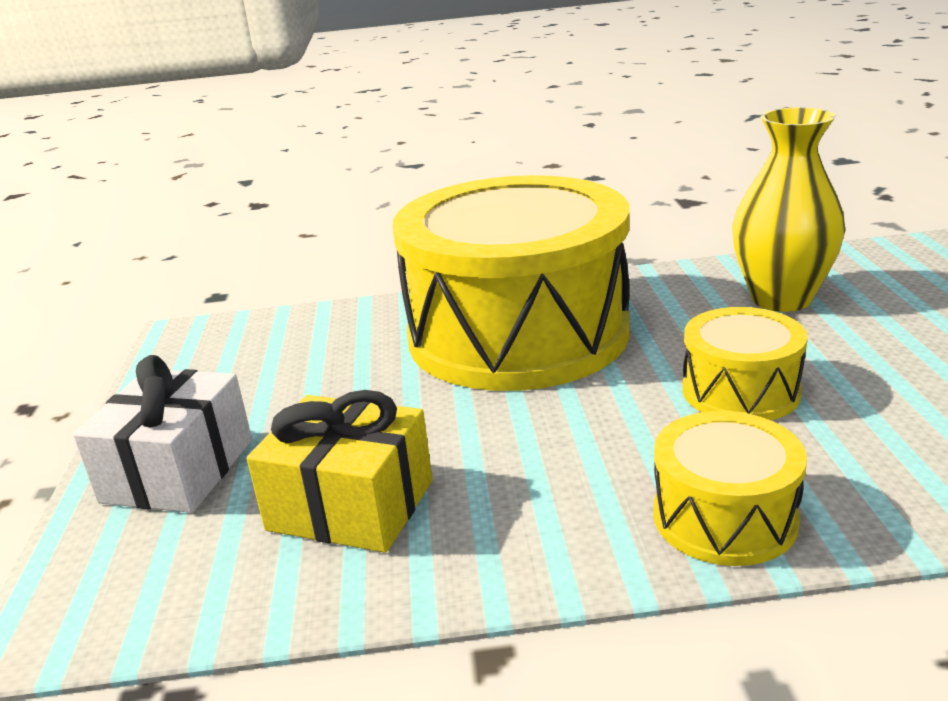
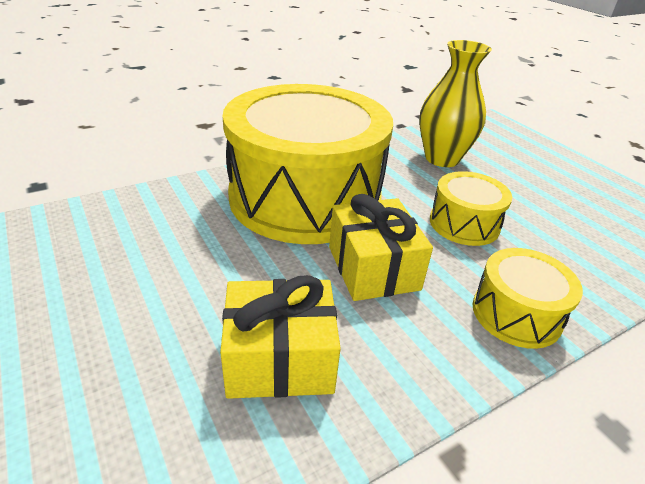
camera: 30 degrees left, 10 degrees up
white gift [73,355,252,513] -> none
none -> yellow gift [329,194,433,301]

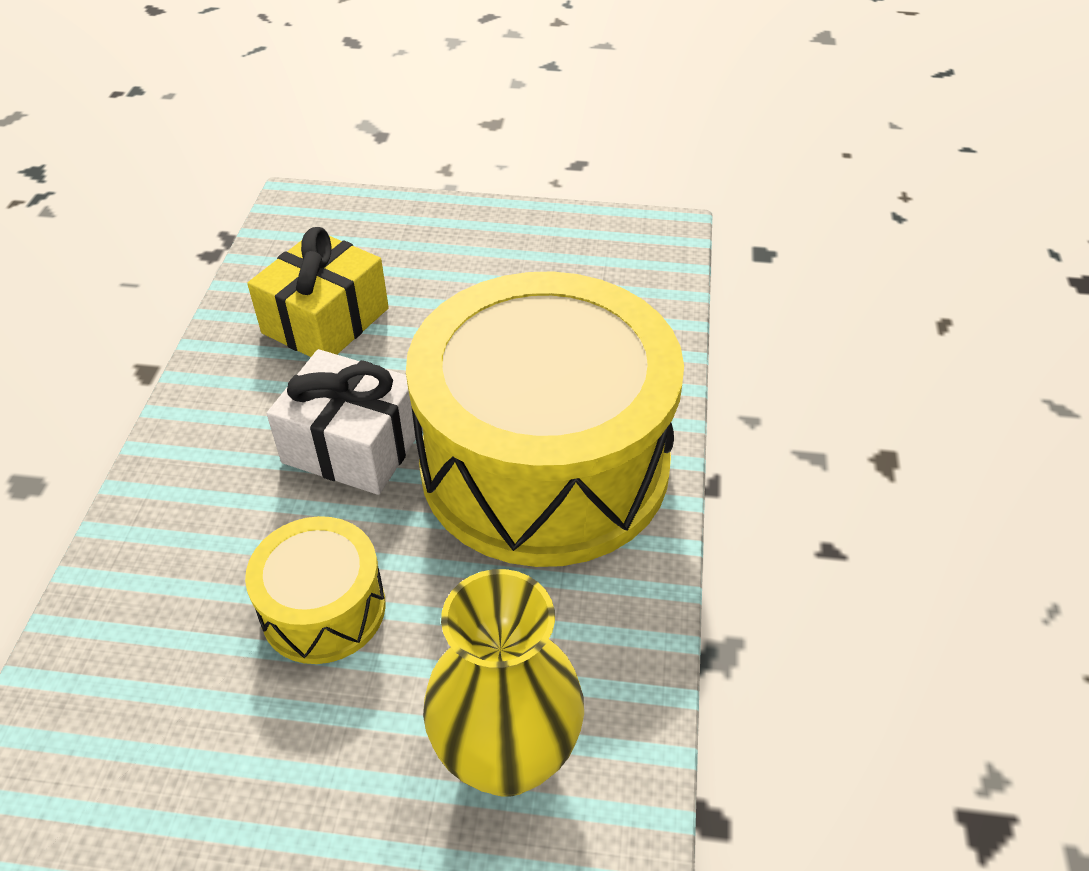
camera: 130 degrees right, 10 degrees up
yellow gift [329,194,433,301] -> white gift [267,349,423,495]
yellow drum [473,248,583,349] -> none

